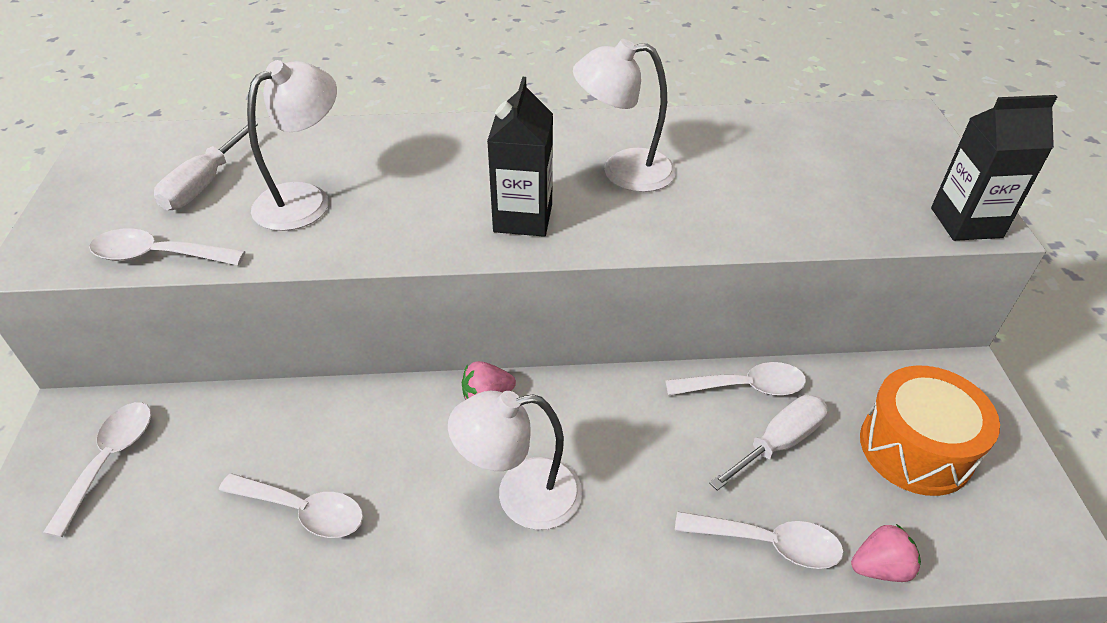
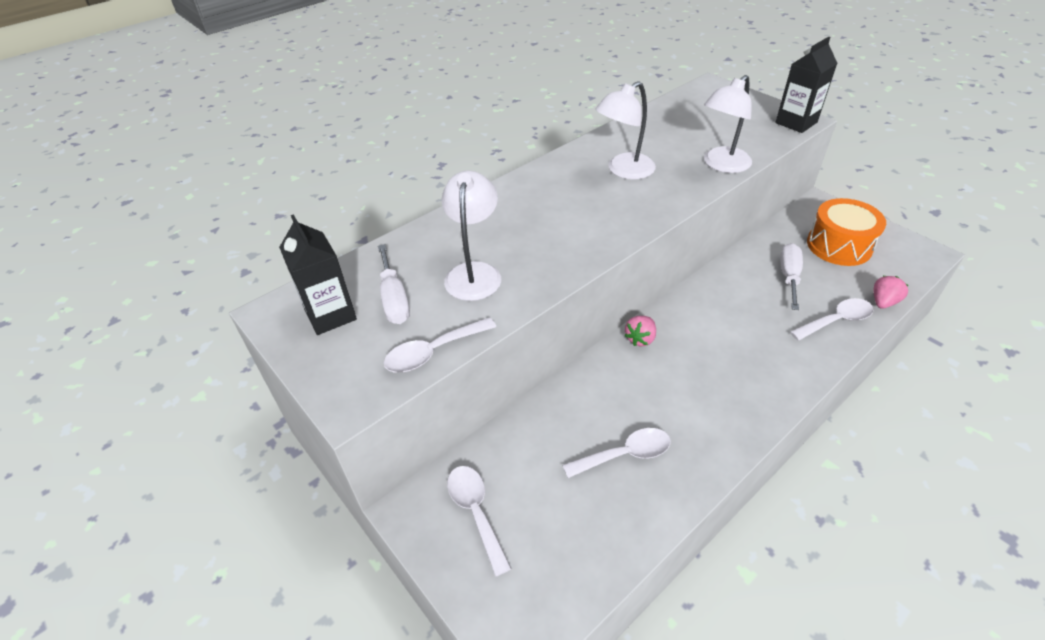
camera: 35 degrees left, 0 degrees up
white lamp [448,391,582,530] -> white lamp moved to [704,75,752,173]
black carton [487,77,553,237] -> black carton moved to [279,214,357,335]
white spoon [665,362,806,396] -> none

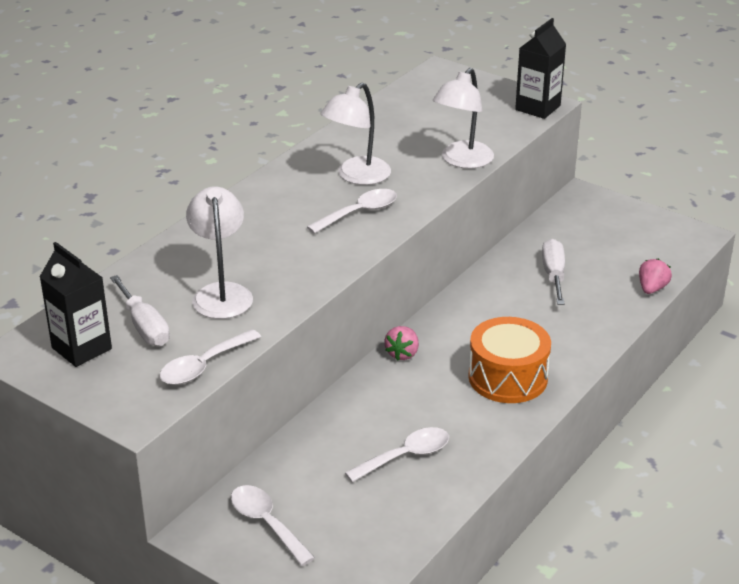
camera: 15 degrees left, 10 degrees down
white spoon [790,298,874,341] -> white spoon moved to [307,189,397,234]
orange drum [807,198,886,266] -> orange drum moved to [468,317,551,403]

